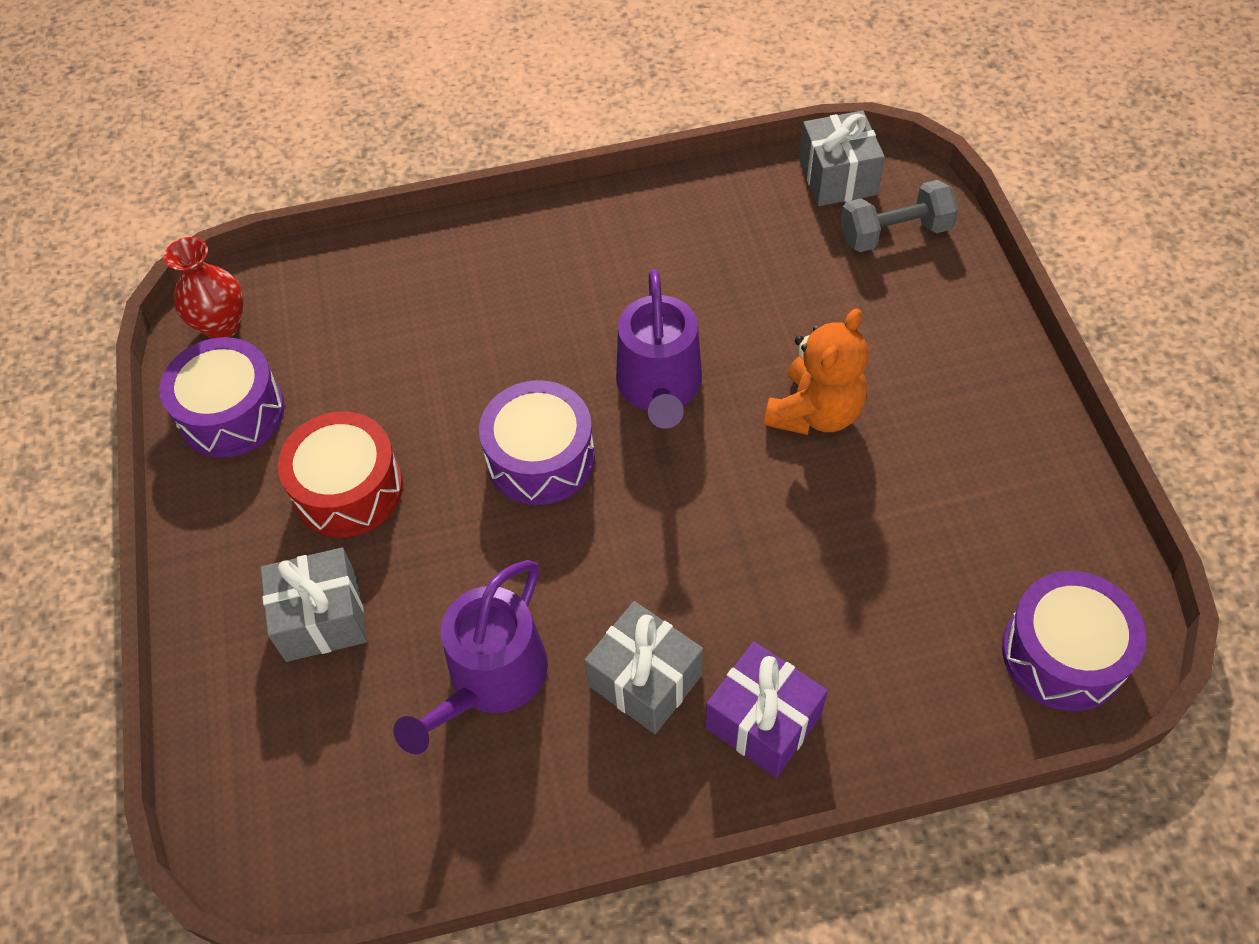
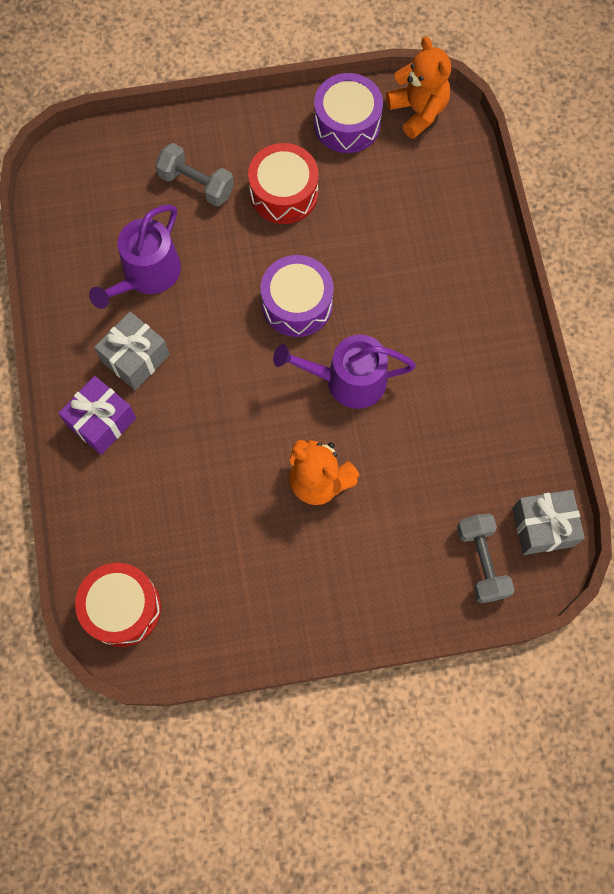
camera: 90 degrees right, 15 degrees up
red vase [164,237,244,339] -> orange teddy bear [386,36,451,139]
grey gift [260,548,367,662] -> grey dumbbell [155,143,234,207]
purple watering can [393,560,548,754] -> purple watering can turned 90 degrees counterclockwise [89,205,181,309]
purple drum [1002,571,1146,711] -> red drum [75,563,161,647]

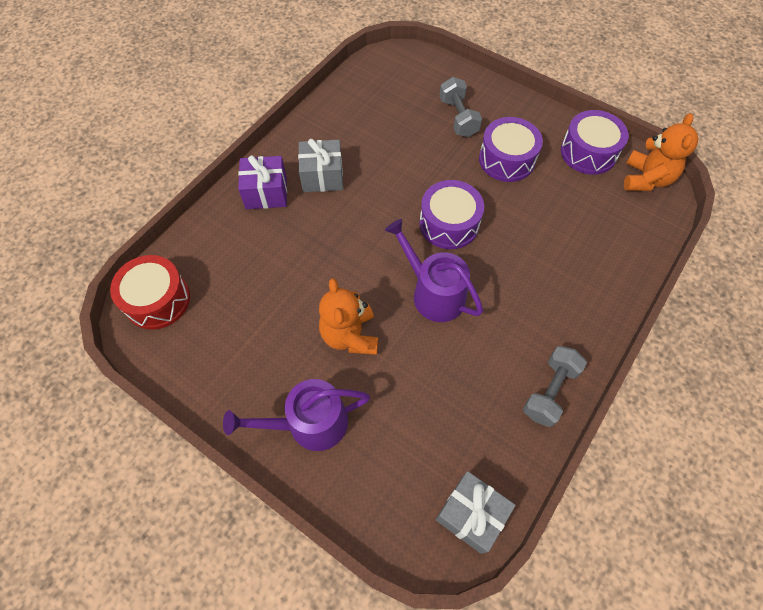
camera: 45 degrees right, 10 degrees down
purple watering can [89,205,181,309] -> purple watering can moved to [223,379,370,451]
red drum [248,143,319,224] -> purple drum [479,117,543,182]
grey dumbbell [457,513,515,604] -> grey dumbbell moved to [523,346,587,427]

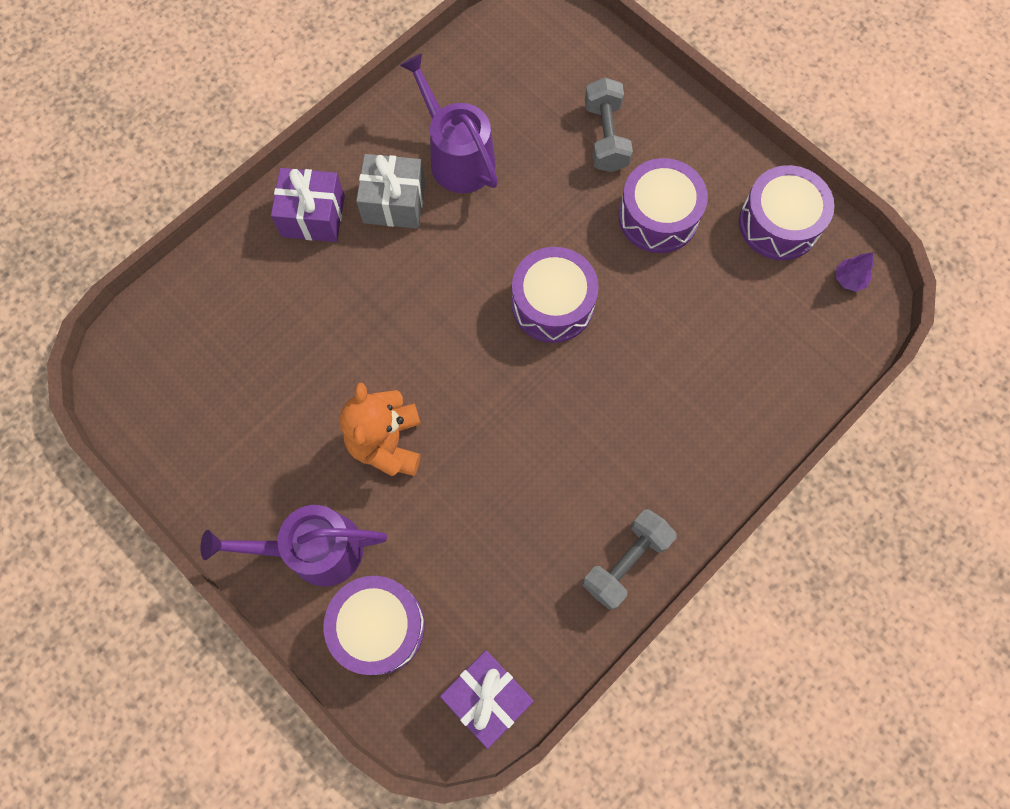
camera: 10 degrees right, 10 degrees up
red drum [110,255,190,330] -> none
purple watering can [385,219,483,322] -> purple watering can moved to [400,53,498,193]
grey gift [436,471,516,554] -> purple gift [440,650,534,749]
orange teddy bear [624,113,698,191] -> purple tree [836,252,874,292]
none -> purple drum [324,576,425,675]

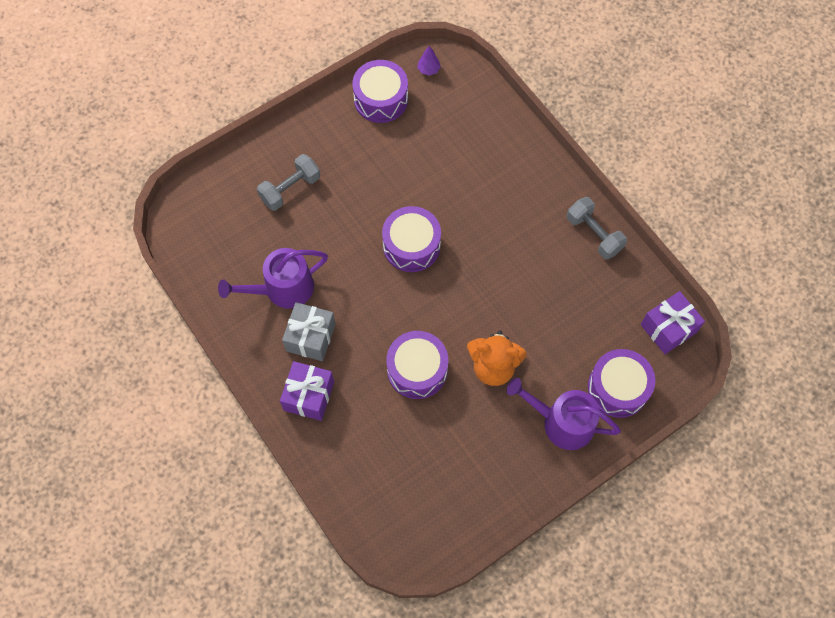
camera: 80 degrees left, 5 degrees down
purple watering can [200,505,387,587] -> purple watering can turned 105 degrees clockwise [507,378,621,450]
grey dumbbell [585,78,633,172] -> grey dumbbell turned 45 degrees counterclockwise [257,154,320,211]
purple drum [618,158,708,253] -> purple drum moved to [386,331,448,399]

